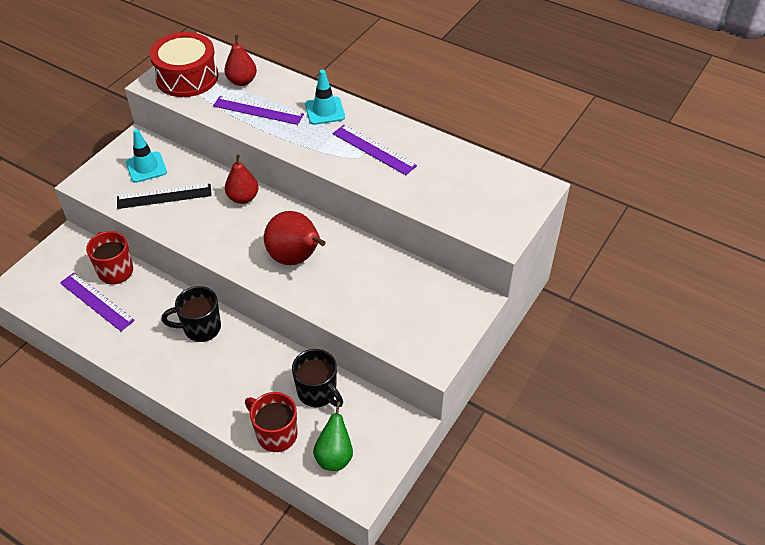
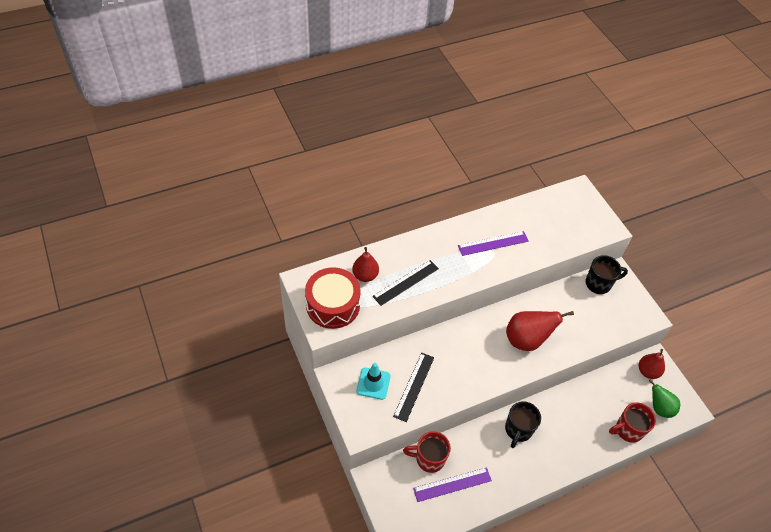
camera: 60 degrees left, 5 degrees up
purple ruler [213,96,304,125] -> black ruler [372,260,439,306]
red pear [225,154,259,204] -> red pear moved to [639,349,665,379]
black mug [292,349,343,407] -> black mug moved to [586,255,628,294]
turquoise traffic cone [305,70,345,125] -> none

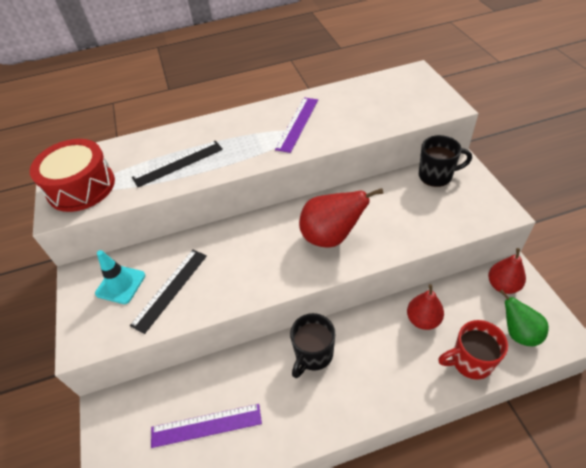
camera: 15 degrees right, 5 degrees down
red pear [352,247,379,282] -> red pear moved to [407,284,444,330]
red mug [403,431,451,473] -> none
purple ruler [458,231,529,256] -> purple ruler turned 60 degrees counterclockwise [275,98,318,153]

